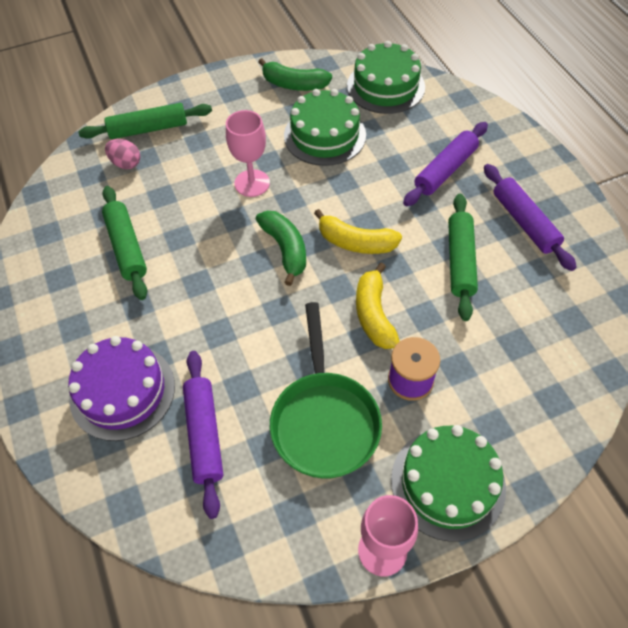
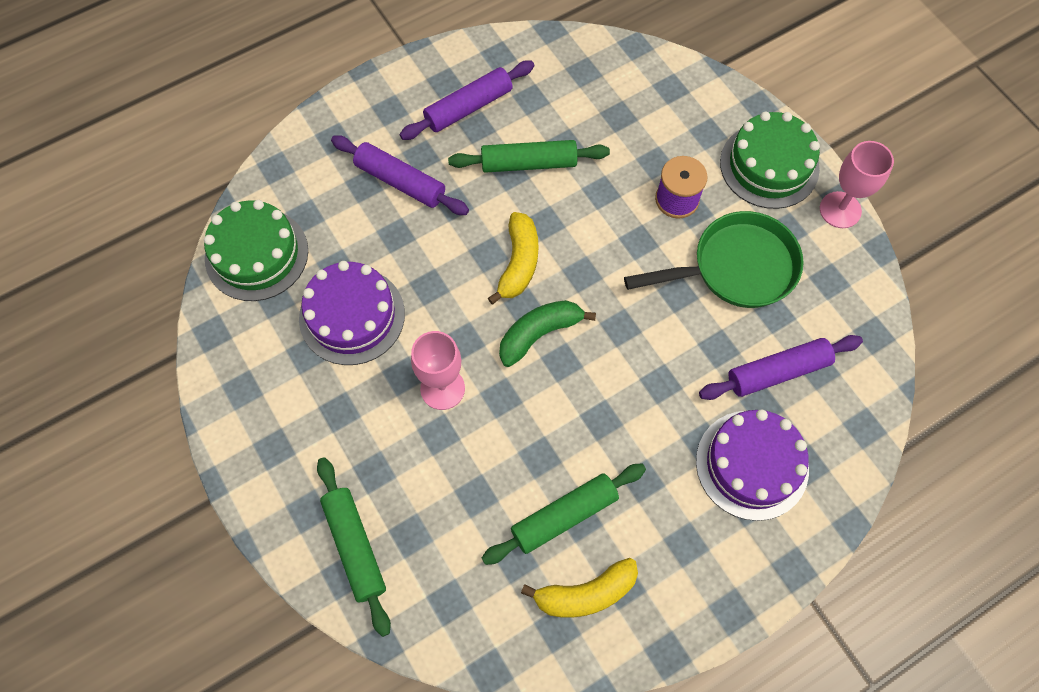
camera: 100 degrees left, 10 degrees up
pink egg [105,139,140,169] -> none
green banana [258,58,332,91] -> none
green cake [284,89,366,166] -> purple cake [299,261,405,365]
yellow banana [356,263,400,349] -> yellow banana moved to [521,558,638,618]

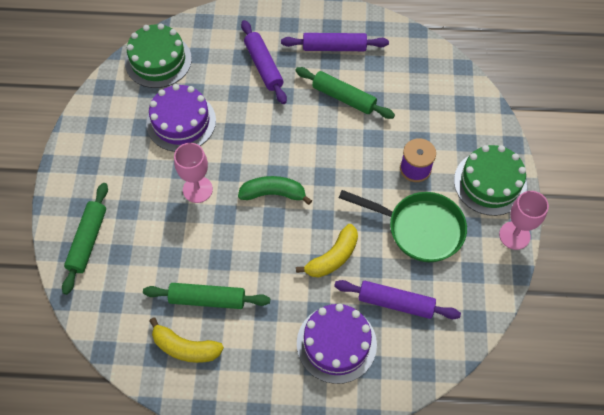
camera: 35 degrees right, 5 degrees down
yellow banana [488,212,538,304] -> yellow banana moved to [296,224,358,277]

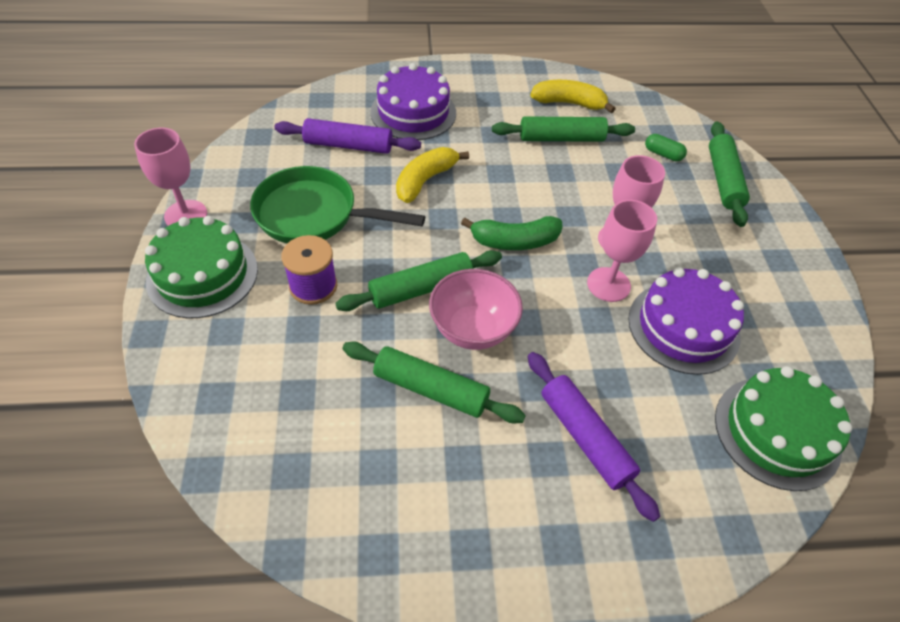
camera: 170 degrees right, 10 degrees down
purple rolling pin [281,33,389,51] -> none
none -> green rolling pin [335,250,502,311]
none -> pink bowl [429,269,523,350]
none -> pink goblet [587,200,657,302]
none -> green capsule [645,134,687,161]

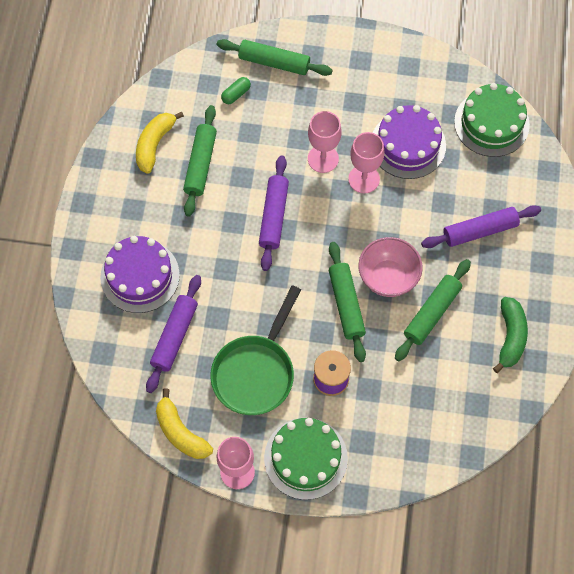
camera: 75 degrees left, 15 degrees up
yellow banana [396,147,469,203] -> yellow banana moved to [156,388,213,459]
green banana [461,216,563,250] -> green banana moved to [493,297,528,373]
none -> purple rolling pin [259,155,289,271]

